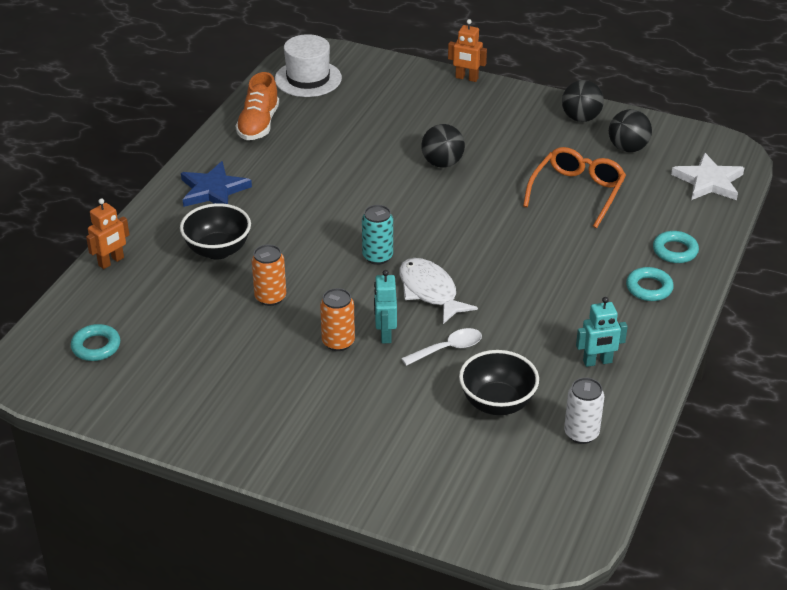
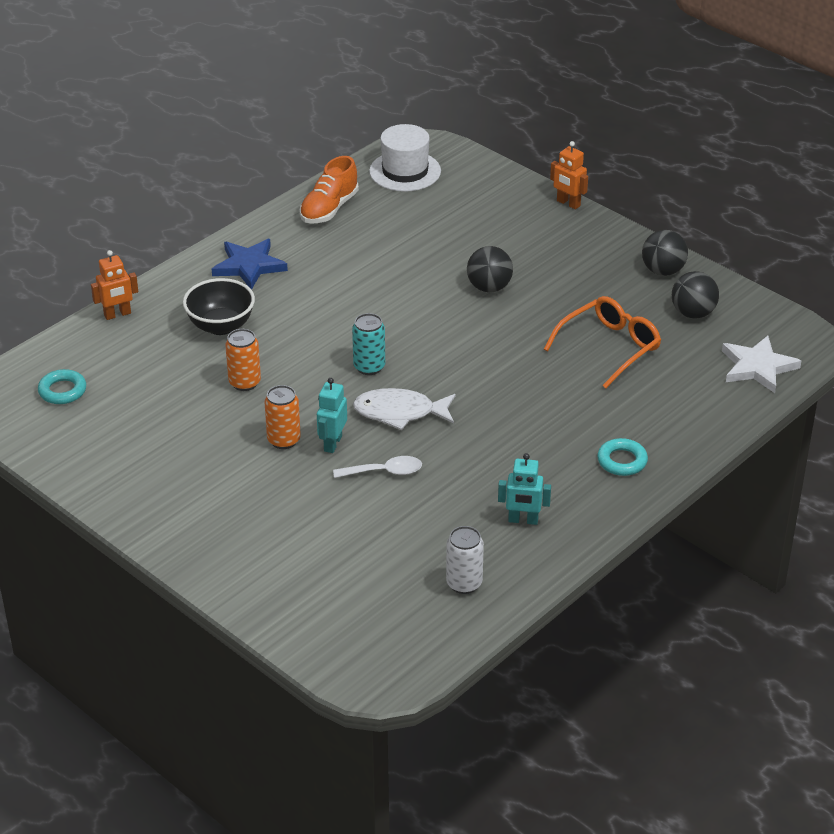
camera: 20 degrees right, 0 degrees up
white fish [399,258,478,324] -> white fish turned 75 degrees counterclockwise [353,388,456,430]
black bowl [459,350,539,415] -> none
turquoise ring [653,231,699,263] -> none

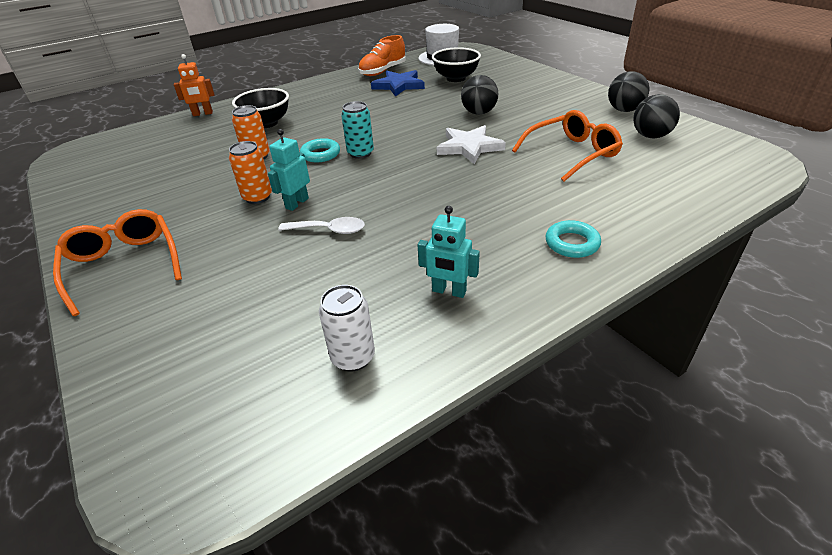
camera: 15 degrees right, 0 degrees up
turquoise ring [38,369,86,404] -> turquoise ring moved to [300,138,340,162]
blue star [212,239,288,290] -> blue star moved to [371,70,425,96]
white fish [353,388,456,430] -> none
orange robot [550,141,588,210] -> none
white star [722,336,801,393] -> white star moved to [437,125,506,165]
none -> orange glasses [53,209,182,316]
none -> black bowl [432,47,481,82]

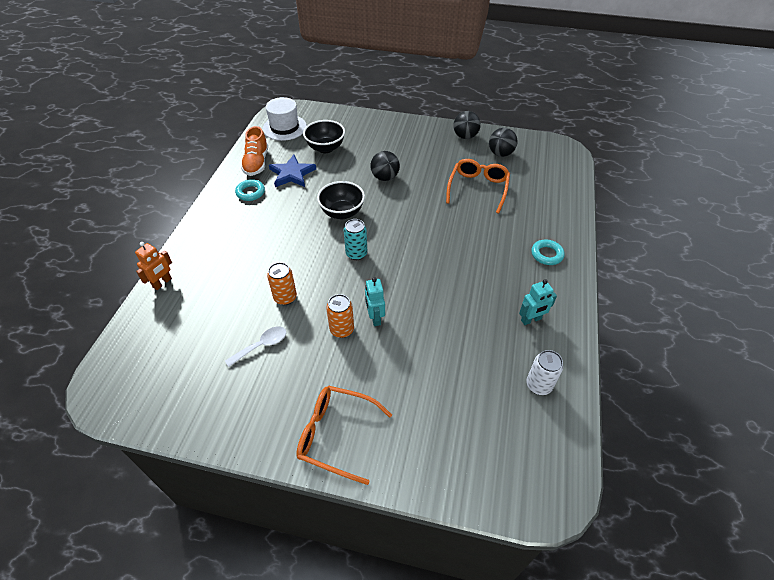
camera: 45 degrees left, 10 degrees up
black bowl [232,88,289,128] -> black bowl moved to [317,181,365,219]
white spoon [278,217,365,234] -> white spoon moved to [225,327,286,367]
turquoise ring [300,138,340,162] -> turquoise ring moved to [235,179,265,201]
white star [437,125,506,165] -> none

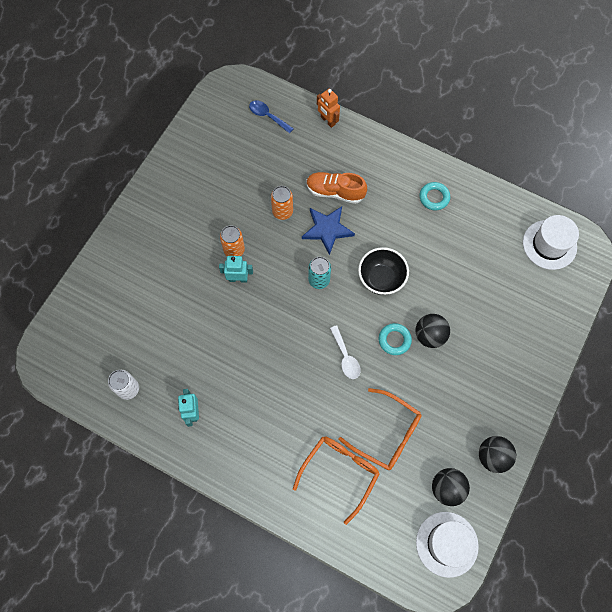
camera: 105 degrees right, 20 degrees up
white spoon [225,327,286,367] -> white spoon moved to [330,325,361,379]
orange shoe [241,126,268,176] -> orange shoe moved to [306,172,367,204]
blue star [269,155,316,187] -> blue star moved to [302,206,355,255]
orange glasses [296,386,392,485] -> orange glasses moved to [293,436,380,525]
black bowl [303,120,345,153] -> none
turquoise ring [531,240,565,265] -> turquoise ring moved to [379,323,412,355]
none -> blue spoon [249,100,294,134]
none -> white hat [416,512,479,578]

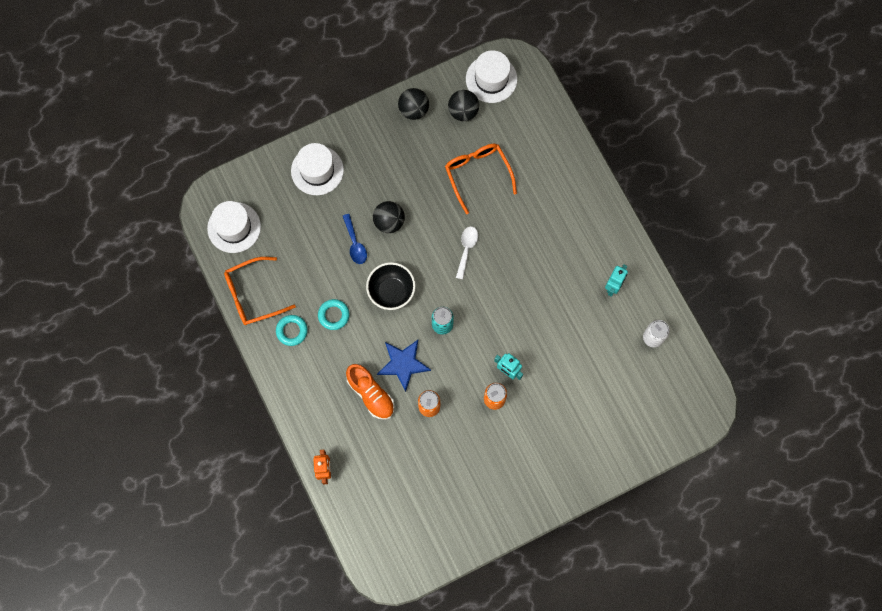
camera: 145 degrees left, 5 degrees up
blue spoon [249,100,294,134] -> blue spoon moved to [343,214,367,264]
orange glasses [293,436,380,525] -> orange glasses moved to [224,257,296,325]
turquoise ring [379,323,412,355] -> turquoise ring moved to [318,299,350,330]
none -> white hat [291,143,344,195]

